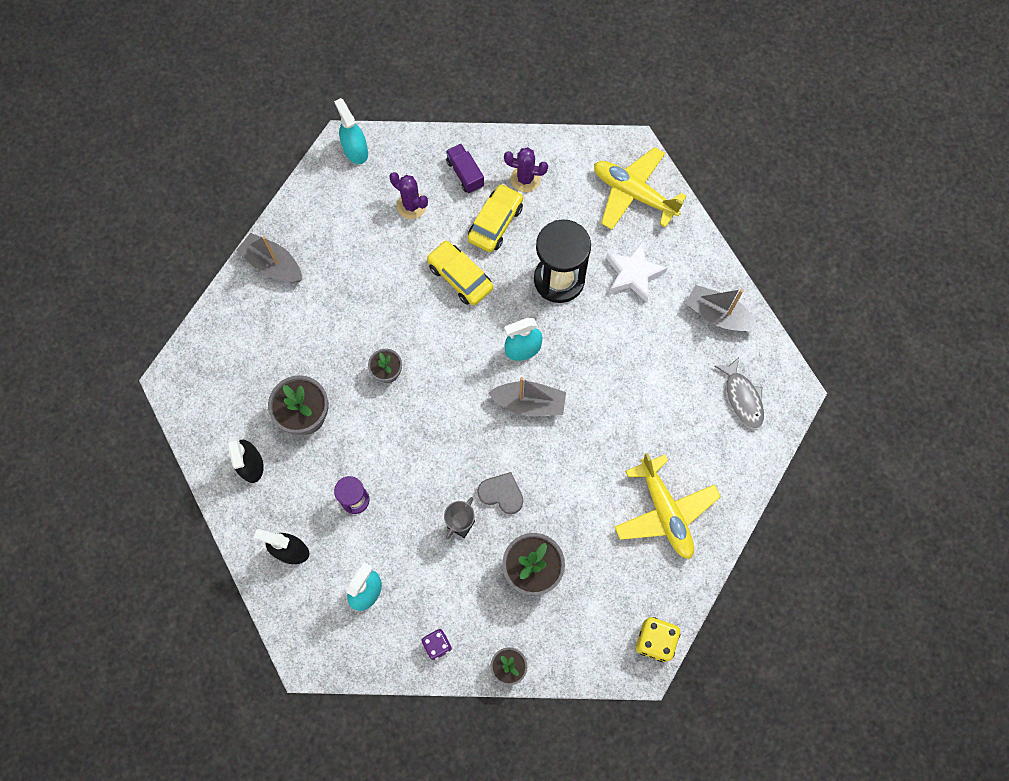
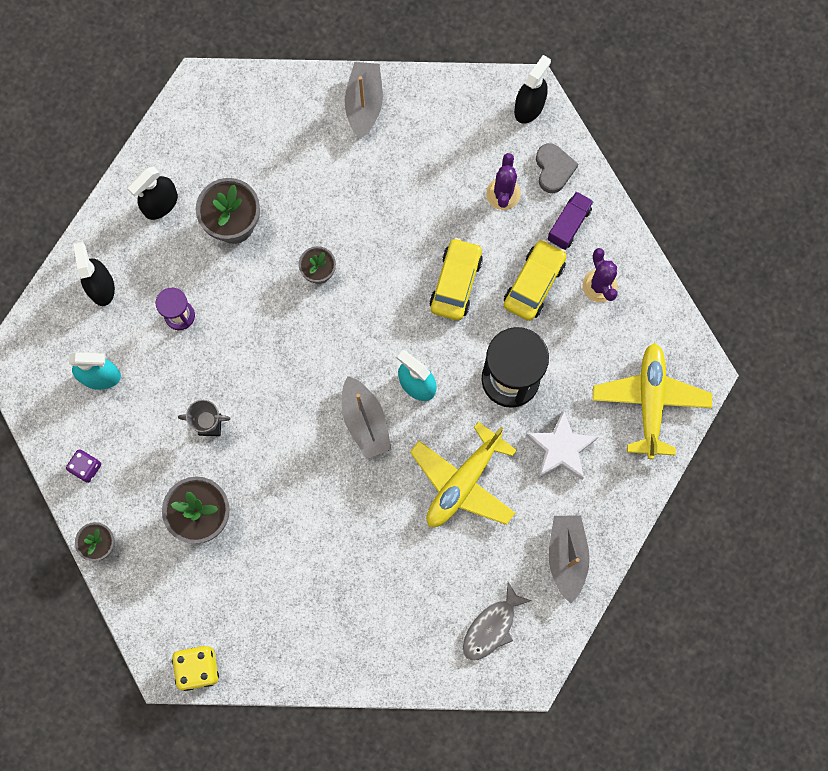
camera: 60 degrees right, 5 degrees up
turquoise spray bottle [334,98,368,164] -> black spray bottle [514,55,551,124]
yellow car [468,184,523,252] -> yellow car turned 60 degrees counterclockwise [504,239,566,321]
grey heart [477,472,523,514] -> grey heart moved to [536,143,578,193]
yellow plane [614,453,721,559] -> yellow plane moved to [410,421,517,527]

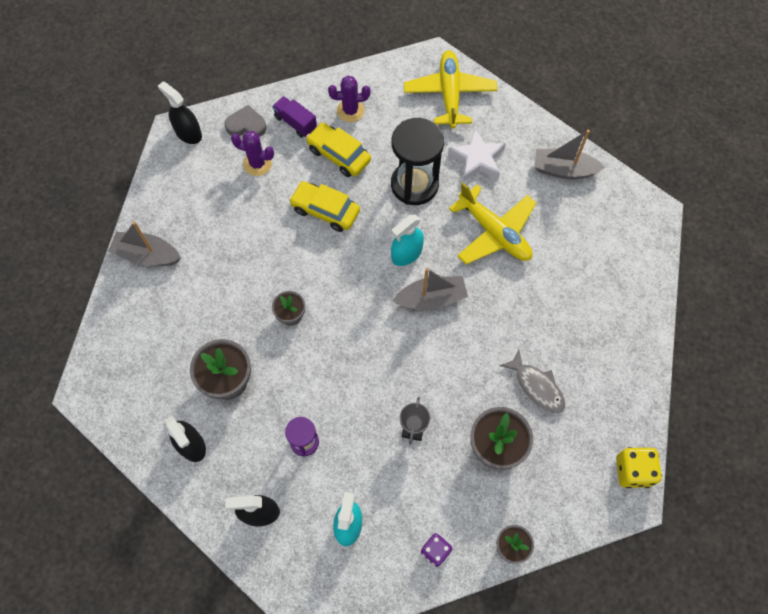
camera: 80 degrees left, 10 degrees down
grey fish [463,582,532,661] -> grey fish moved to [500,350,565,414]
yellow plane [592,343,712,459] -> yellow plane turned 75 degrees clockwise [404,50,497,129]

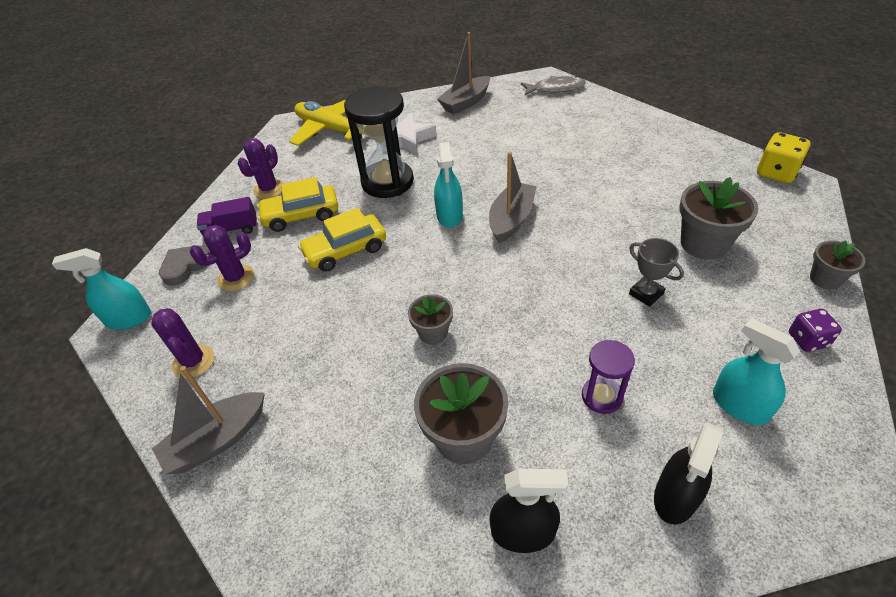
camera: 50 degrees left, 20 degrees down
black spray bottle [158,81,202,144] -> turquoise spray bottle [52,248,151,330]
yellow plane [449,182,536,264] -> none
grey fish [500,350,565,414] -> grey fish moved to [521,76,586,95]
none -> purple cactus [151,308,214,379]

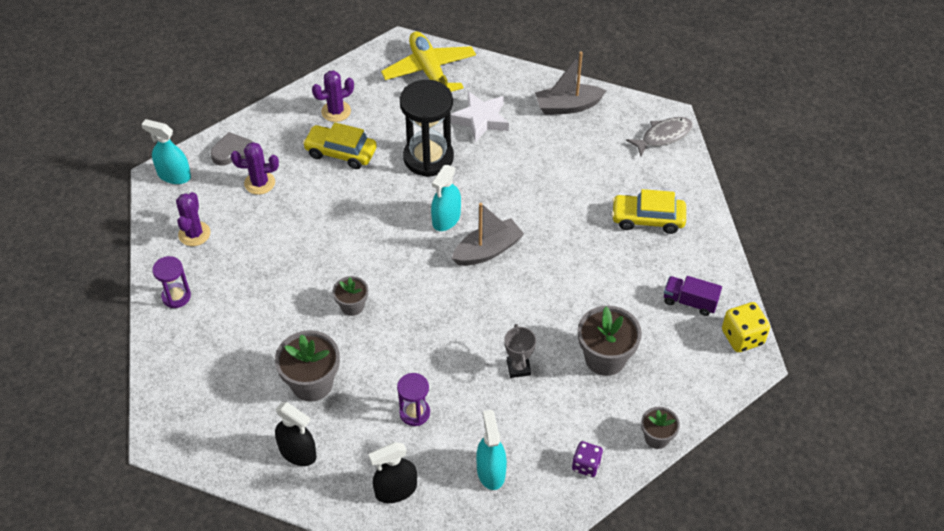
camera: 30 degrees right, 5 degrees up
grey boat [152,366,265,475] -> purple hourglass [152,256,191,308]
purple truck [197,197,257,236] -> purple truck moved to [664,276,722,316]
yellow car [298,208,386,272] -> yellow car moved to [611,189,686,234]
grey fish [521,76,586,95] -> grey fish turned 60 degrees counterclockwise [626,117,693,156]

